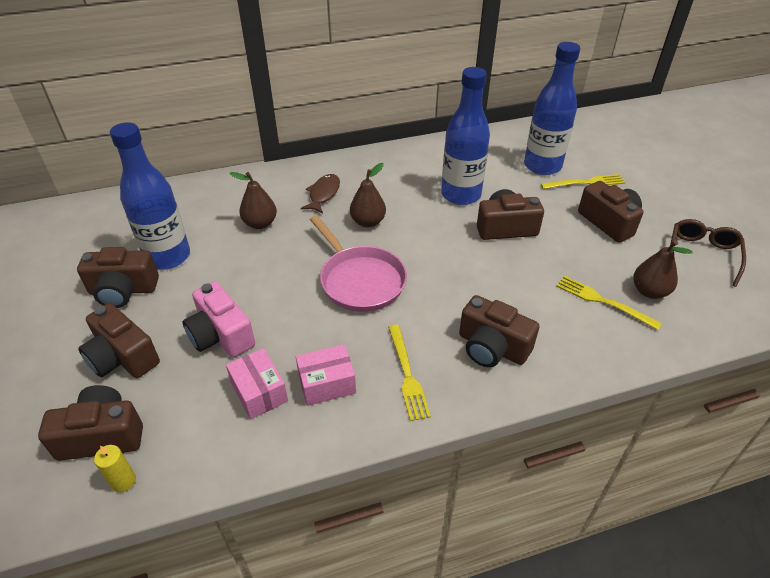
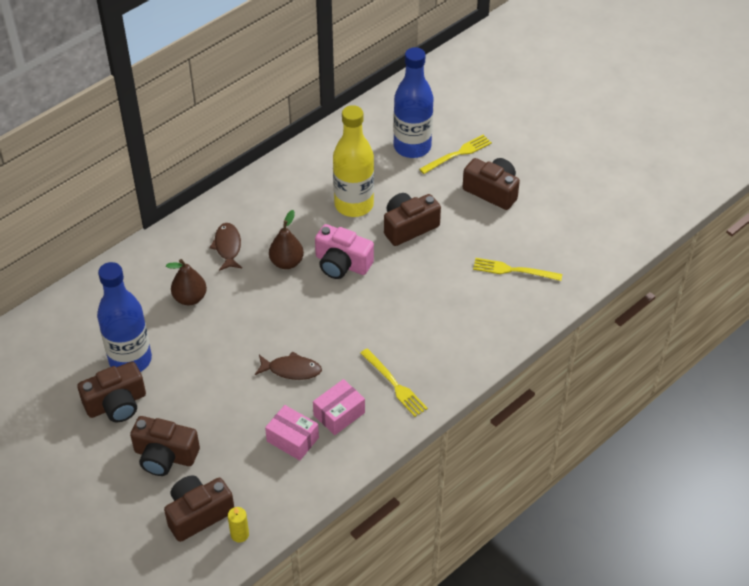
camera: 25 degrees left, 5 degrees up
pink camera [183,281,255,357] -> pink camera moved to [315,224,374,279]
pink pan [310,216,407,312] -> none
blue bottle [441,67,490,205] -> yellow bottle [333,105,374,217]
brown camera [459,295,539,367] -> none
brown pear [633,240,693,299] -> none
brown glasses [670,219,746,287] -> none
none -> brown fish [255,351,322,380]

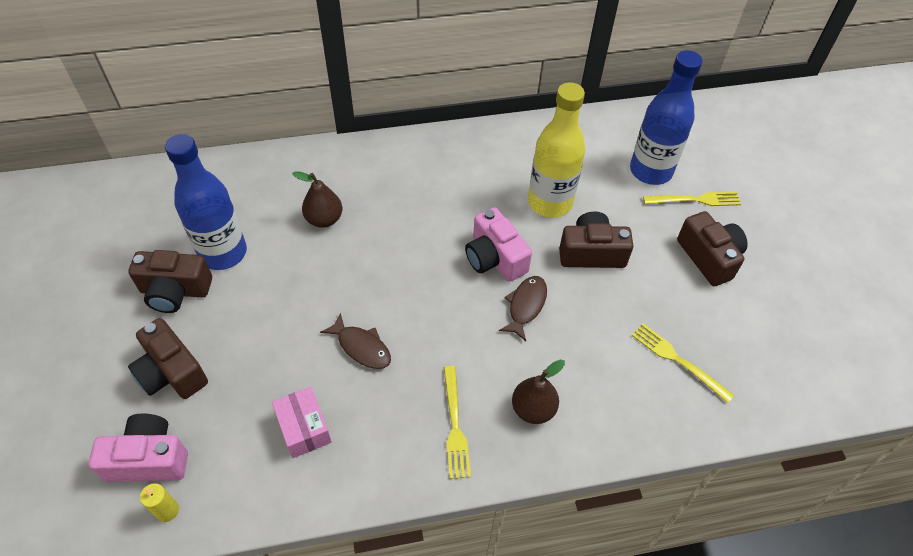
camera: 30 degrees right, 5 degrees up
brown camera [164,475,234,542] -> pink camera [88,414,188,482]
brown fish [209,223,242,271] -> brown fish moved to [499,276,547,341]
brown pear [269,210,304,269] -> brown pear moved to [512,359,565,424]
pink box [313,379,365,435] -> none

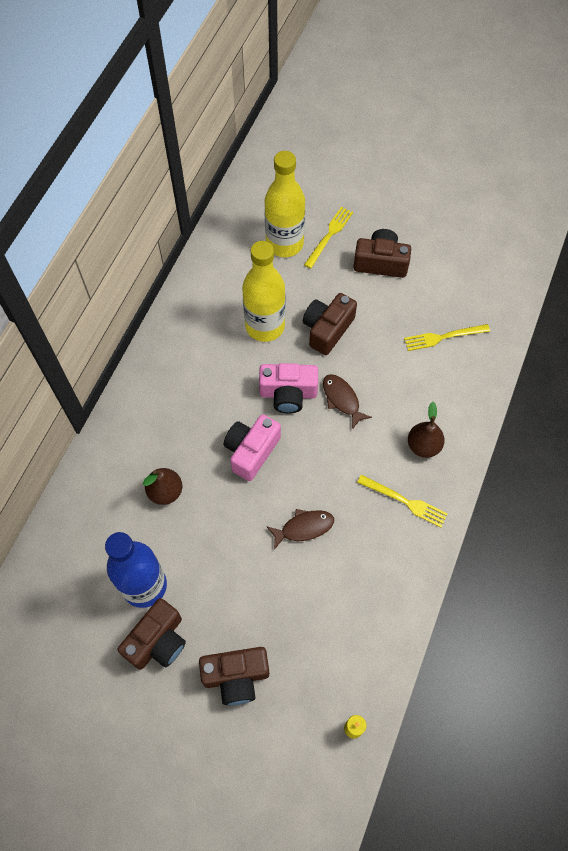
camera: 55 degrees left, 10 degrees up
pink camera [88,414,188,482] -> pink camera moved to [224,414,281,481]
pink box [272,387,332,458] -> none
blue bottle [630,50,703,185] -> yellow bottle [264,151,305,257]

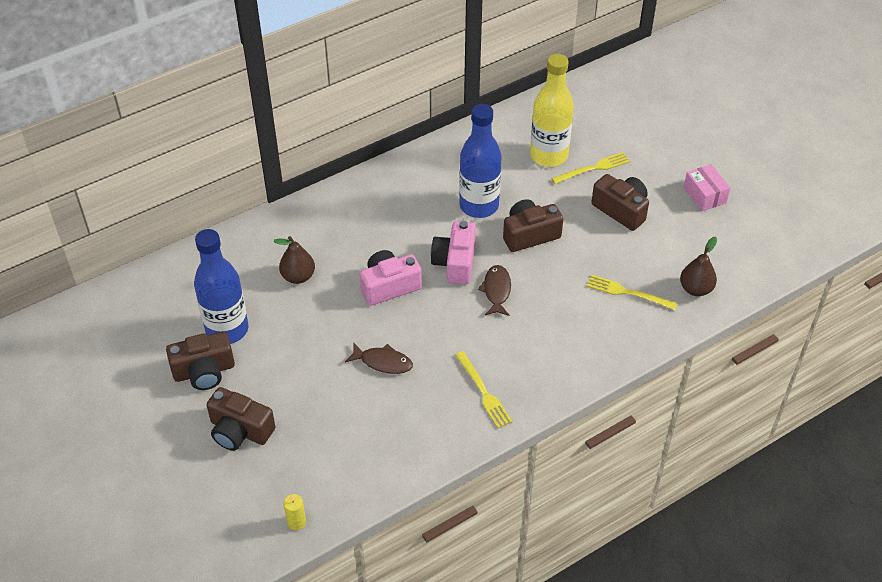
camera: 35 degrees right, 15 degrees down
yellow bottle [242,241,285,342] -> blue bottle [459,104,502,218]
pink camera [259,363,318,413] -> pink camera turned 60 degrees clockwise [431,221,476,284]
brown pear [408,402,445,458] -> brown pear moved to [680,237,717,296]
none -> pink box [683,164,730,211]

